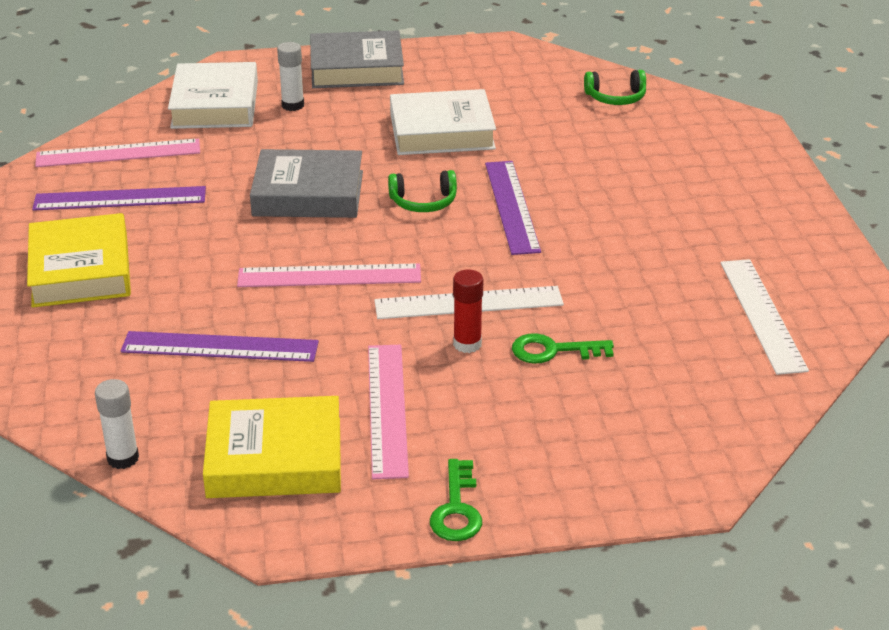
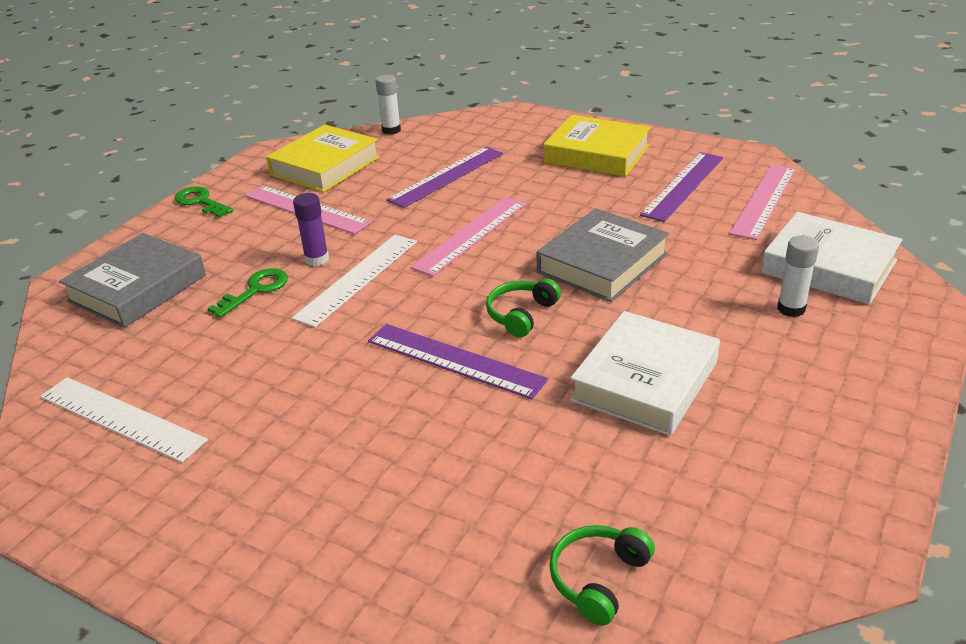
camera: 130 degrees right, 0 degrees up
grey book [310,30,404,88] -> grey book moved to [59,233,206,328]
red glue stick [453,269,483,353] -> purple glue stick [293,193,329,266]

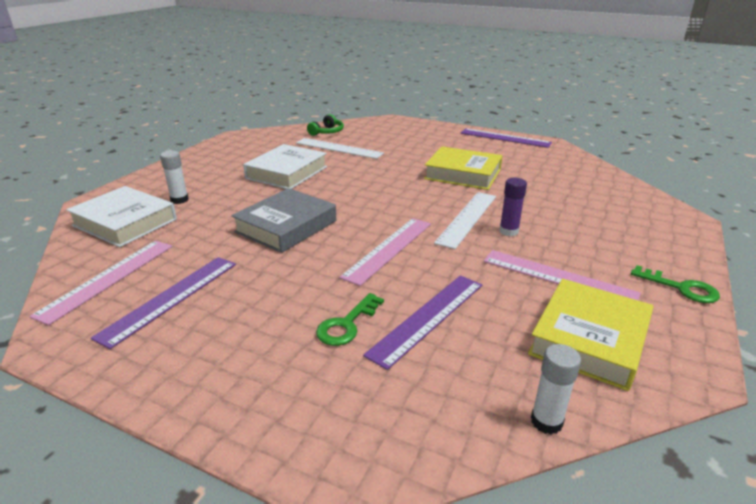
camera: 175 degrees right, 5 degrees down
white ruler [40,377,208,463] -> white ruler moved to [296,138,384,159]
grey book [59,233,206,328] -> none
green key [207,268,288,318] -> green key moved to [316,293,384,346]
purple ruler [368,324,548,399] -> purple ruler moved to [461,128,552,148]
green headphones [486,278,561,337] -> none
yellow book [544,115,651,177] -> yellow book moved to [424,146,503,190]

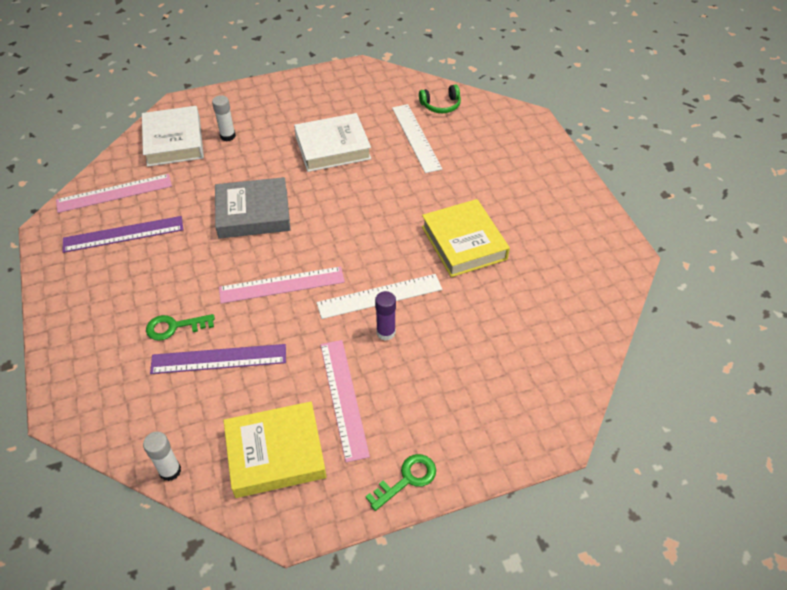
camera: 45 degrees right, 20 degrees up
purple ruler [461,128,552,148] -> none
green key [631,265,720,303] -> green key turned 120 degrees counterclockwise [365,454,436,511]

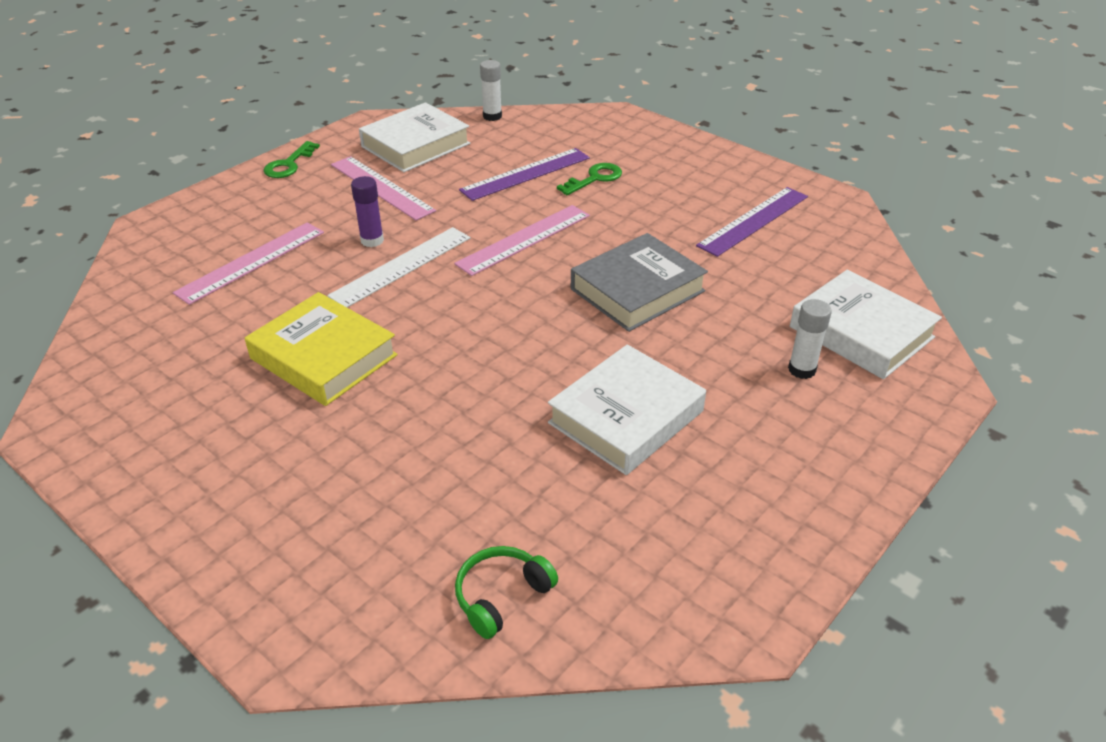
camera: 150 degrees right, 10 degrees down
pink ruler [56,174,172,213] -> pink ruler moved to [173,222,324,305]
yellow book [223,402,327,498] -> white book [359,102,470,172]
white ruler [392,104,442,173] -> none

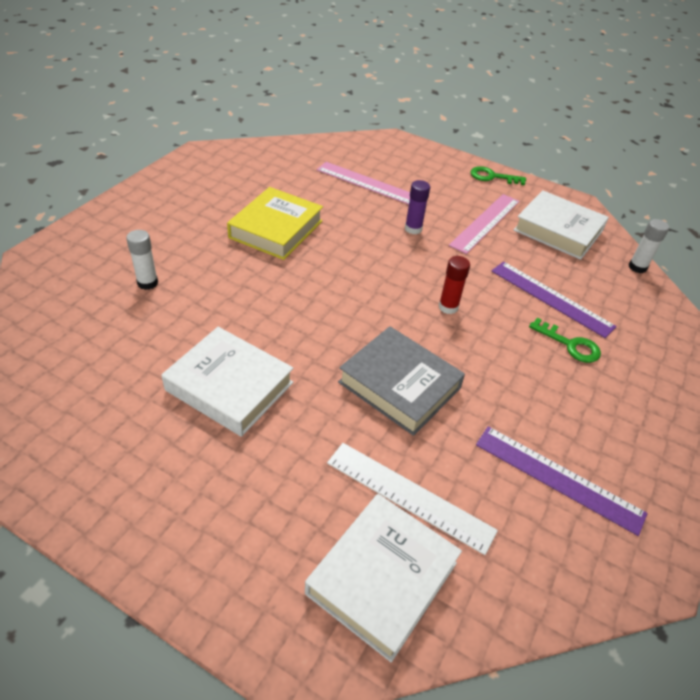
camera: 75 degrees right, 5 degrees up
white ruler [327,227,471,307] -> white ruler moved to [327,443,498,555]
pink ruler [454,205,590,276] -> red glue stick [438,256,470,314]
green headphones [455,546,558,639] -> none
white glue stick [788,299,832,379] -> white glue stick moved to [126,230,158,290]

